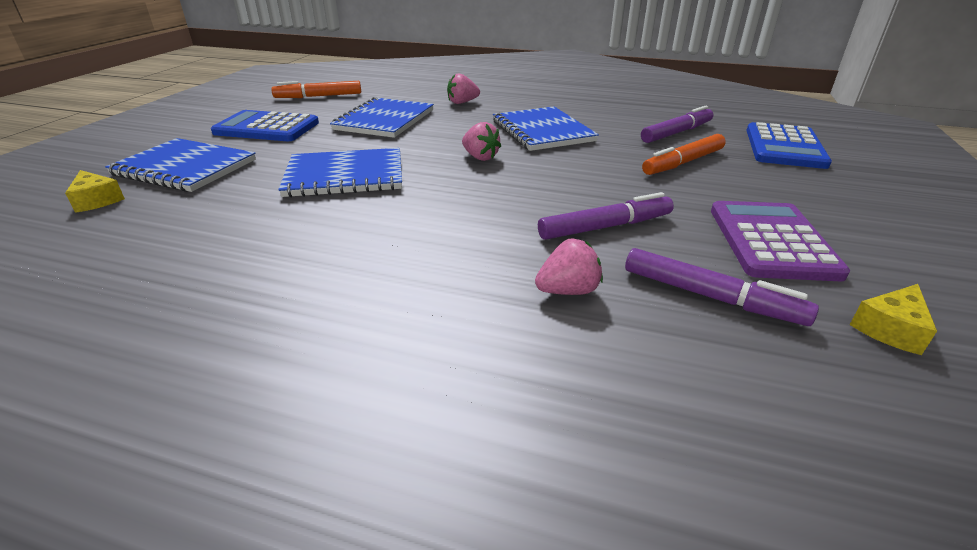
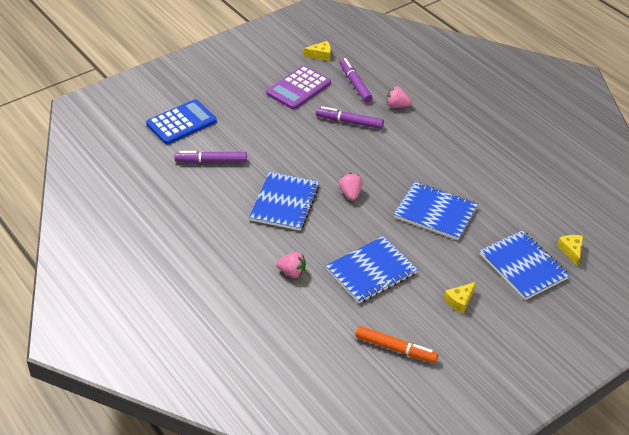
camera: 145 degrees left, 10 degrees up
blue calculator [211,110,319,141] -> yellow cheese [444,282,476,314]
orange marker [642,134,726,175] -> none

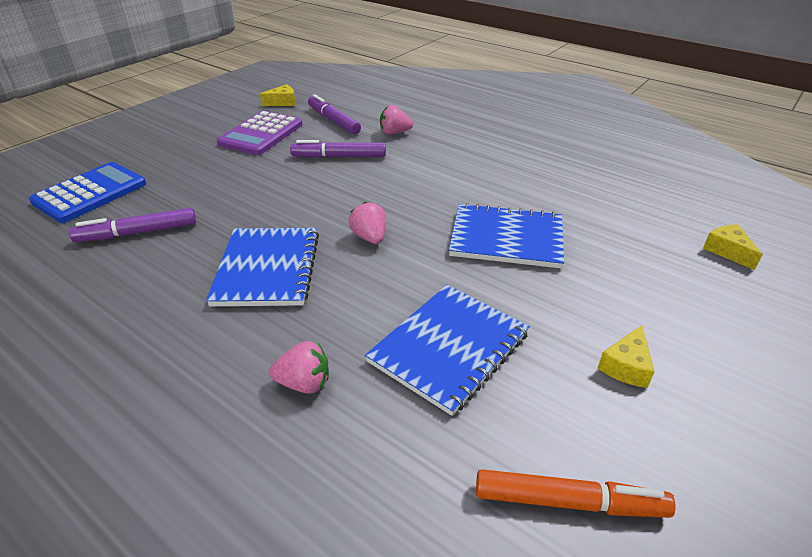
camera: 15 degrees left, 5 degrees down
blue notebook [480,230,570,300] -> none

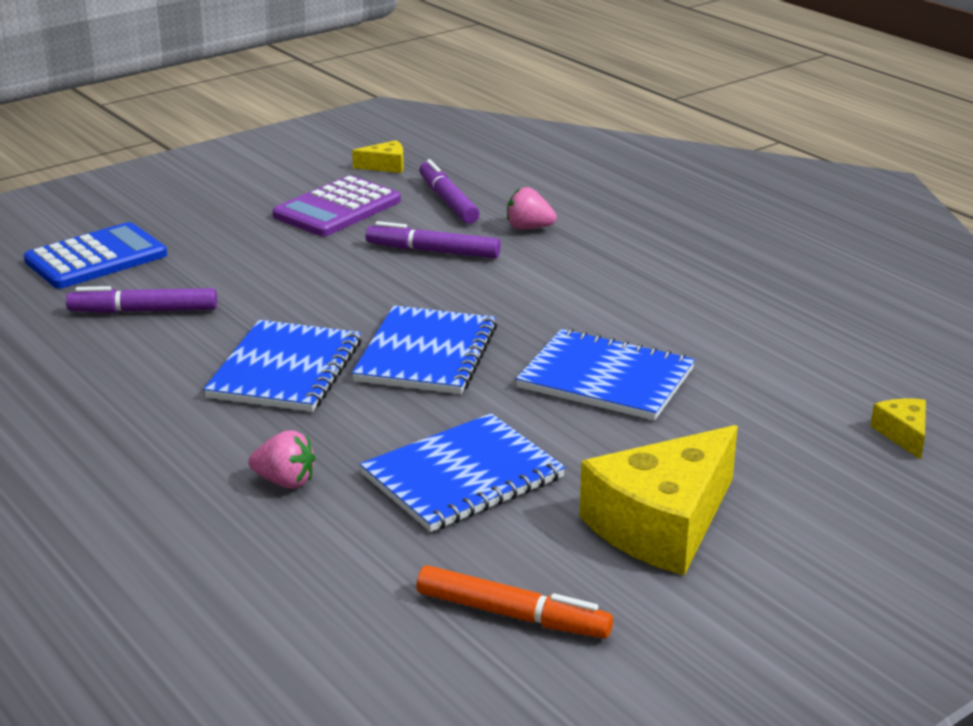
camera: 15 degrees right, 10 degrees down
pink strawberry [349,202,386,244] -> blue notebook [352,306,497,394]
yellow cheese [598,325,655,388] -> yellow cheese [580,425,738,575], size x2.28

